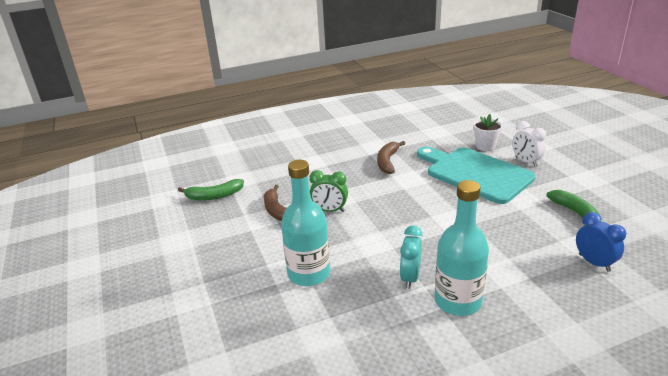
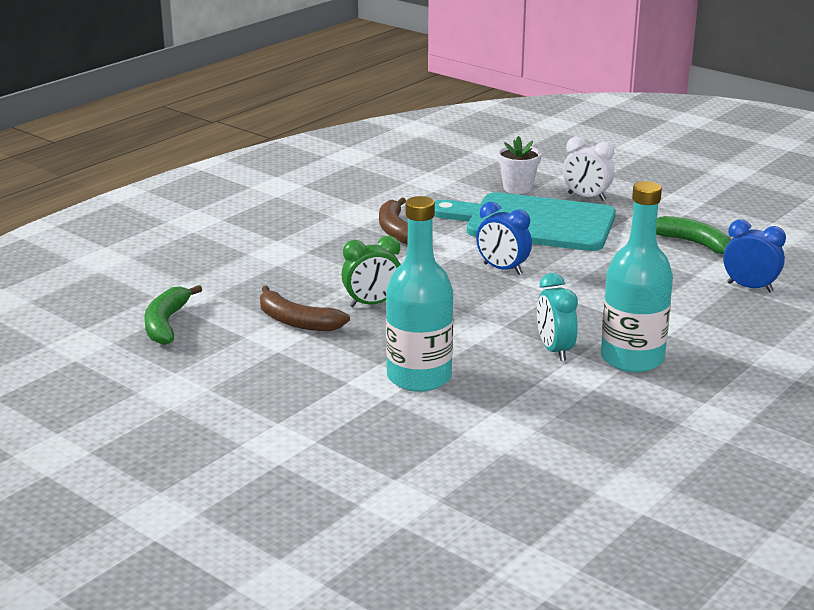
camera: 30 degrees left, 5 degrees down
green banana [178,179,244,201] -> green banana turned 135 degrees clockwise [144,285,202,345]
none -> blue clock [476,202,532,275]

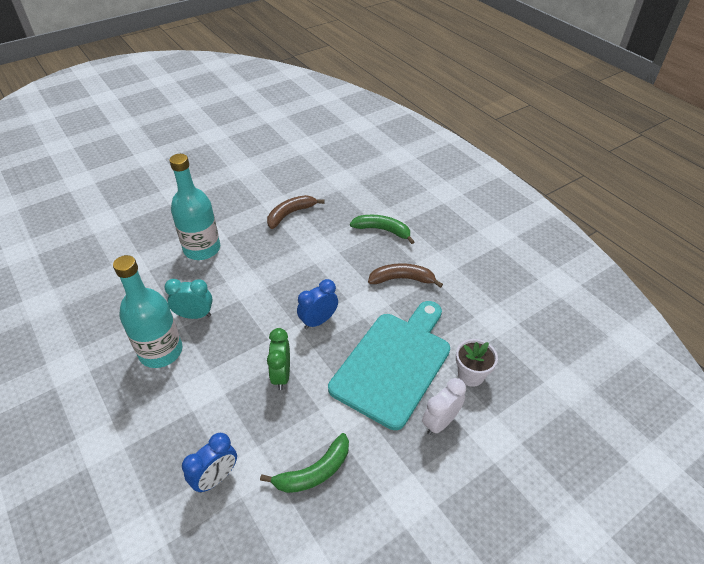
camera: 105 degrees right, 20 degrees up
green banana [144,285,202,345] -> green banana moved to [350,215,415,244]
green clock [341,236,401,307] -> green clock moved to [267,328,290,390]

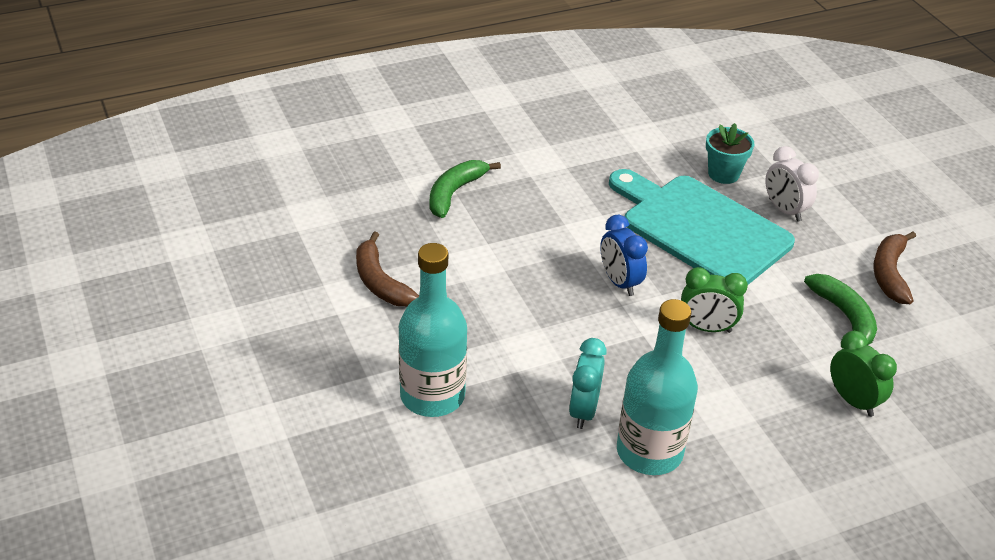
camera: 80 degrees left, 5 degrees down
blue clock [182,433,237,493] -> green clock [830,331,897,417]
brown banana [368,263,443,288] -> brown banana moved to [873,231,916,304]
white flower pot [456,339,498,387] -> turquoise flower pot [706,123,754,184]

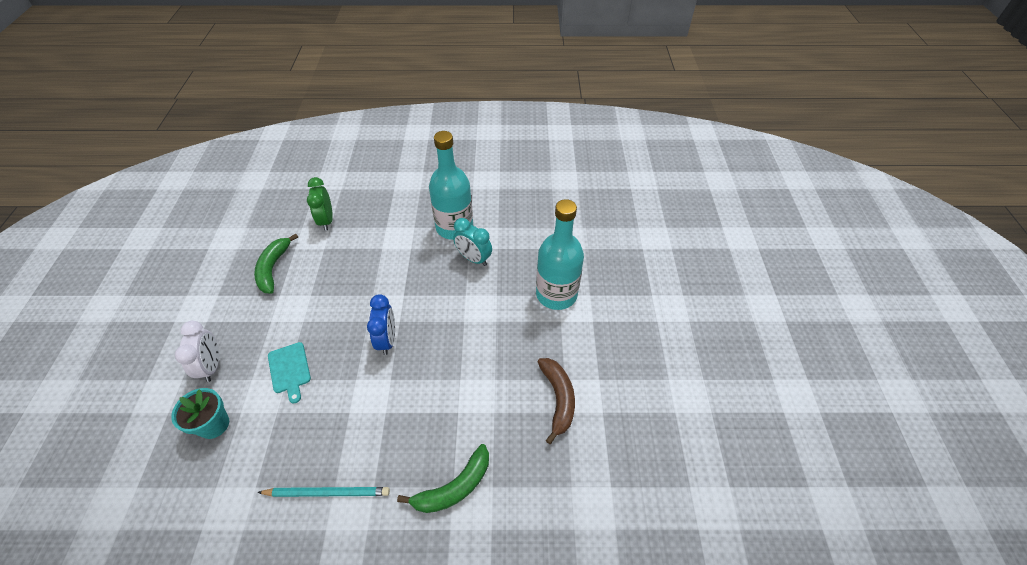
camera: 155 degrees left, 10 degrees up
turquoise clock [569,338,607,429] -> turquoise clock turned 90 degrees clockwise [453,218,492,266]
turquoise cutting board [609,169,795,285] -> turquoise cutting board [268,342,311,404], size x0.41
green clock [681,267,748,333] -> none
brown banana [873,231,916,304] -> none
none -> turquoise pencil [257,487,390,497]

